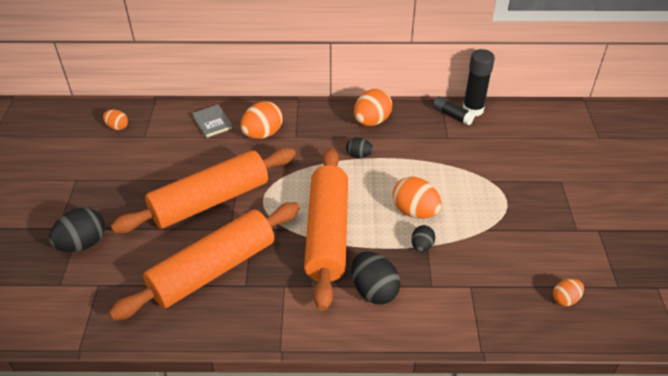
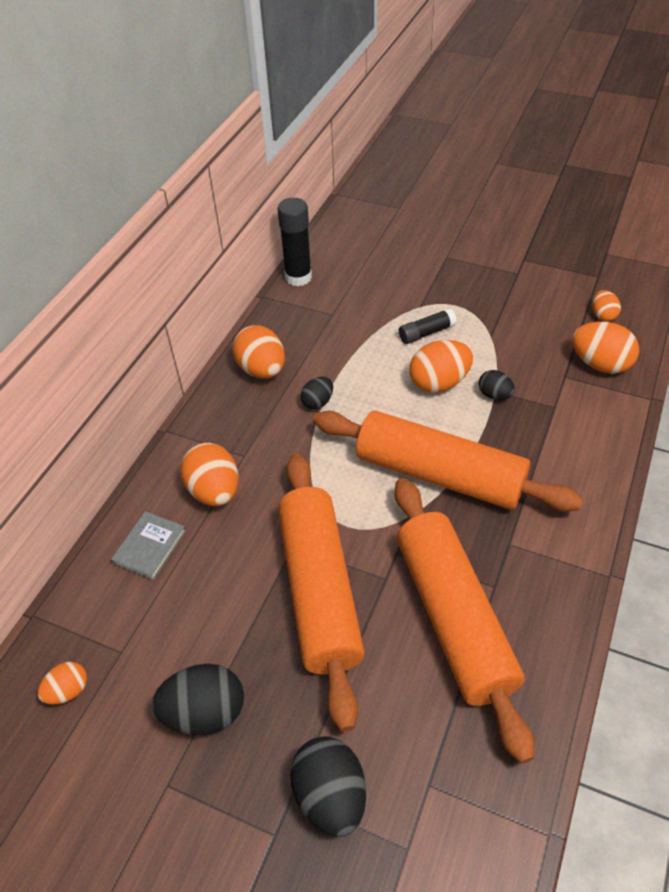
camera: 65 degrees left, 5 degrees up
grey book [192,105,233,138] -> grey book turned 60 degrees counterclockwise [111,511,186,580]
black egg [351,251,401,305] -> black egg moved to [152,664,244,735]
black glue stick [433,96,475,126] -> black glue stick moved to [399,308,457,344]
none -> orange egg [572,322,639,374]

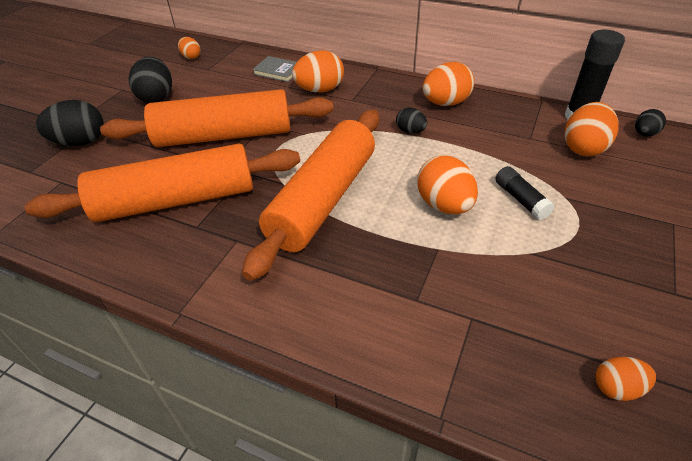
camera: 90 degrees right, 5 degrees down
black egg [478,370,515,400] -> black egg moved to [635,109,666,136]
orange egg [572,322,639,374] -> orange egg moved to [565,102,619,156]

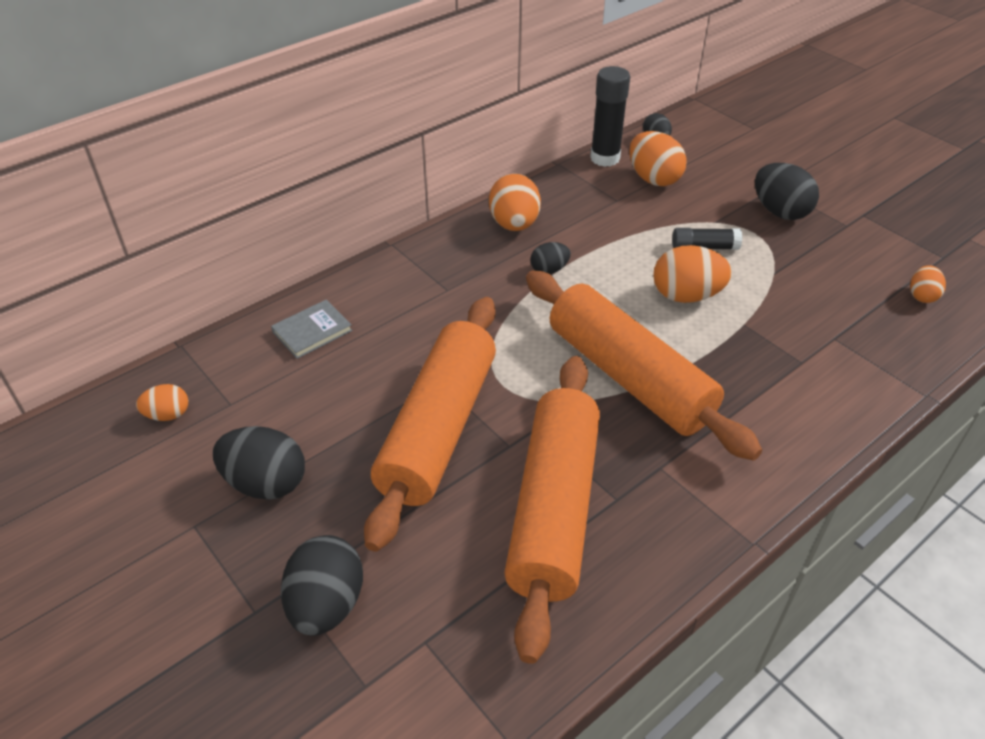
camera: 65 degrees left, 0 degrees up
orange egg [292,50,344,92] -> none
none -> black egg [755,163,819,220]

